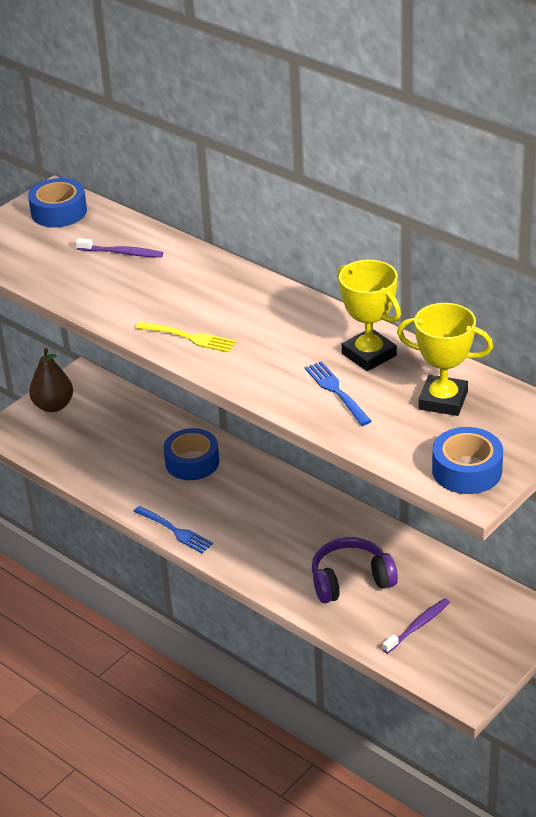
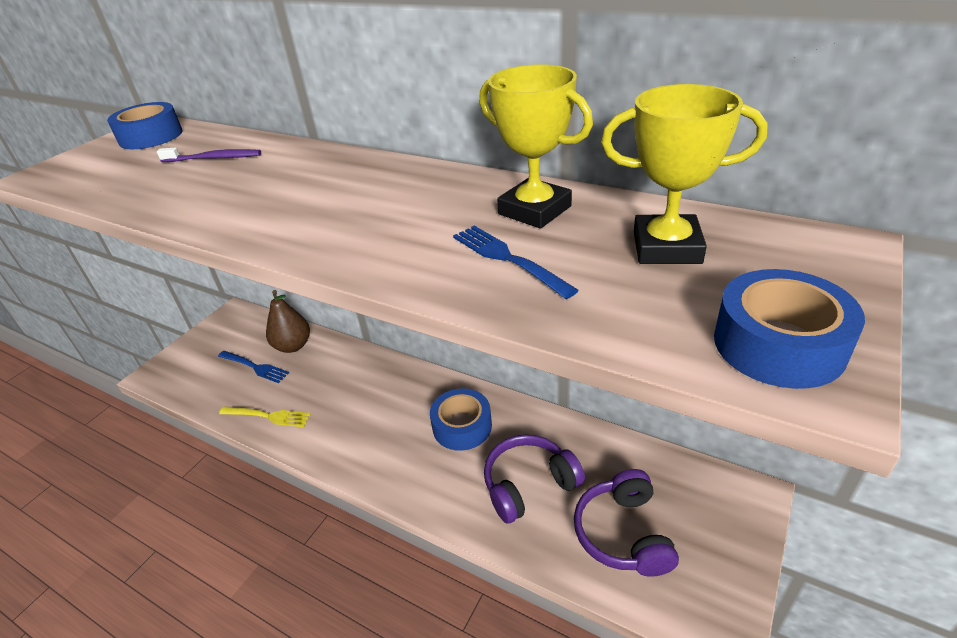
camera: 10 degrees left, 0 degrees up
brown pear [29,348,73,412] -> brown pear moved to [266,290,310,353]
blue fork [133,506,213,553] -> blue fork moved to [218,351,289,383]
yellow fork [136,322,236,353] -> yellow fork moved to [219,406,311,427]
blue tape [164,428,219,480] -> blue tape moved to [430,388,492,451]
purple toothbrush [383,598,450,653] -> purple headphones [574,469,679,577]

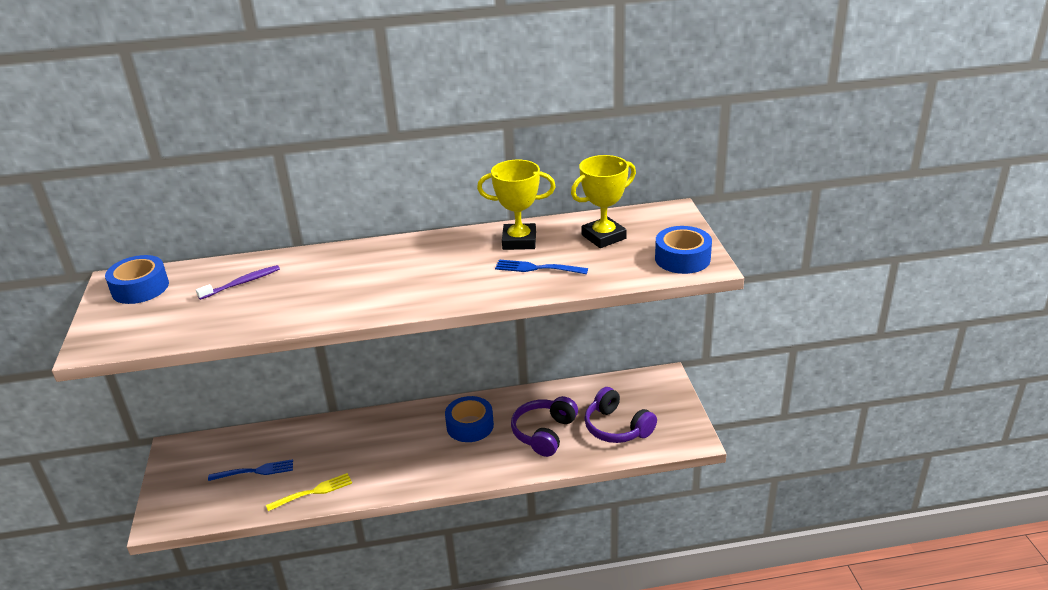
camera: 40 degrees left, 5 degrees down
brown pear [266,290,310,353] -> none

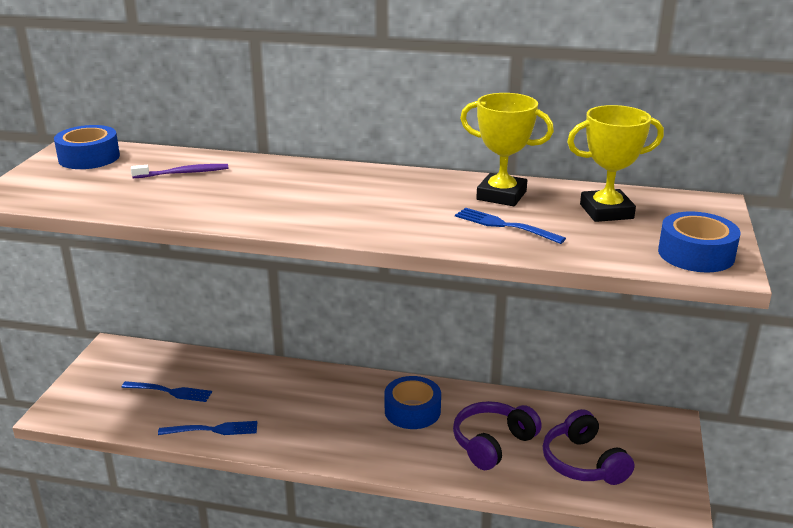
camera: 20 degrees right, 5 degrees down
yellow fork [266,473,352,511] -> blue fork [158,421,257,435]

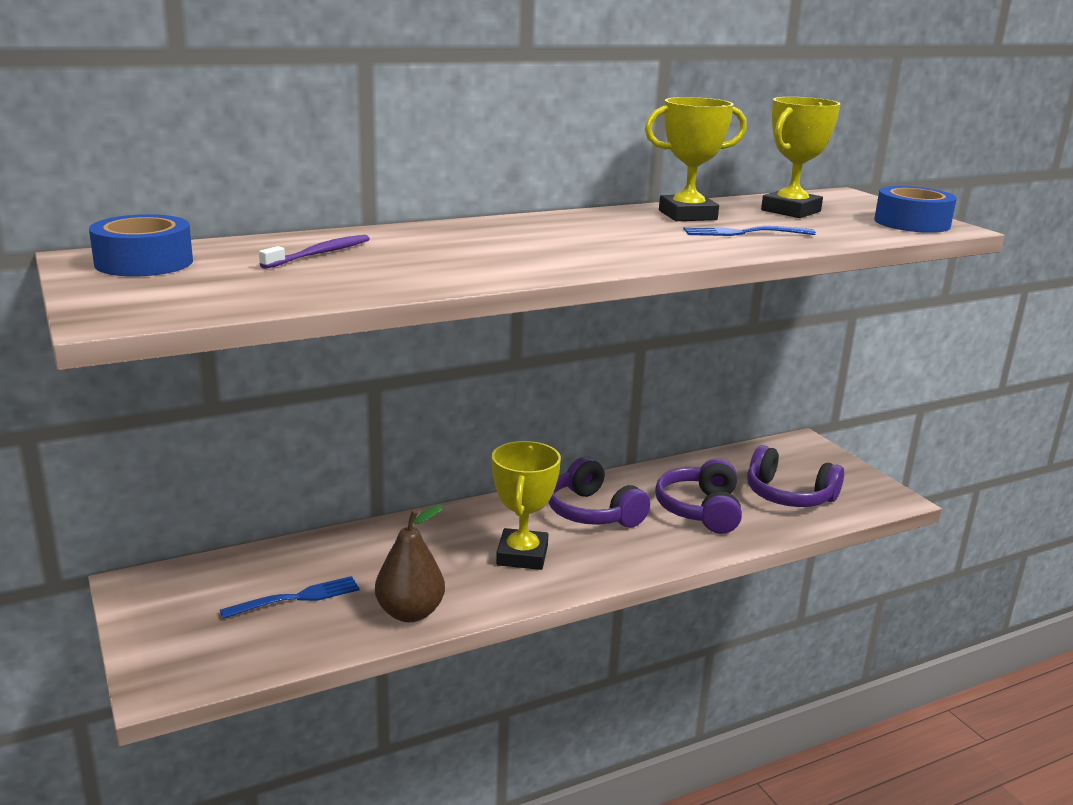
camera: 40 degrees left, 5 degrees down
blue fork [158,421,257,435] -> brown pear [375,505,445,622]
blue tape [385,376,441,429] -> purple headphones [548,457,650,527]
none -> yellow trophy [492,441,561,570]

